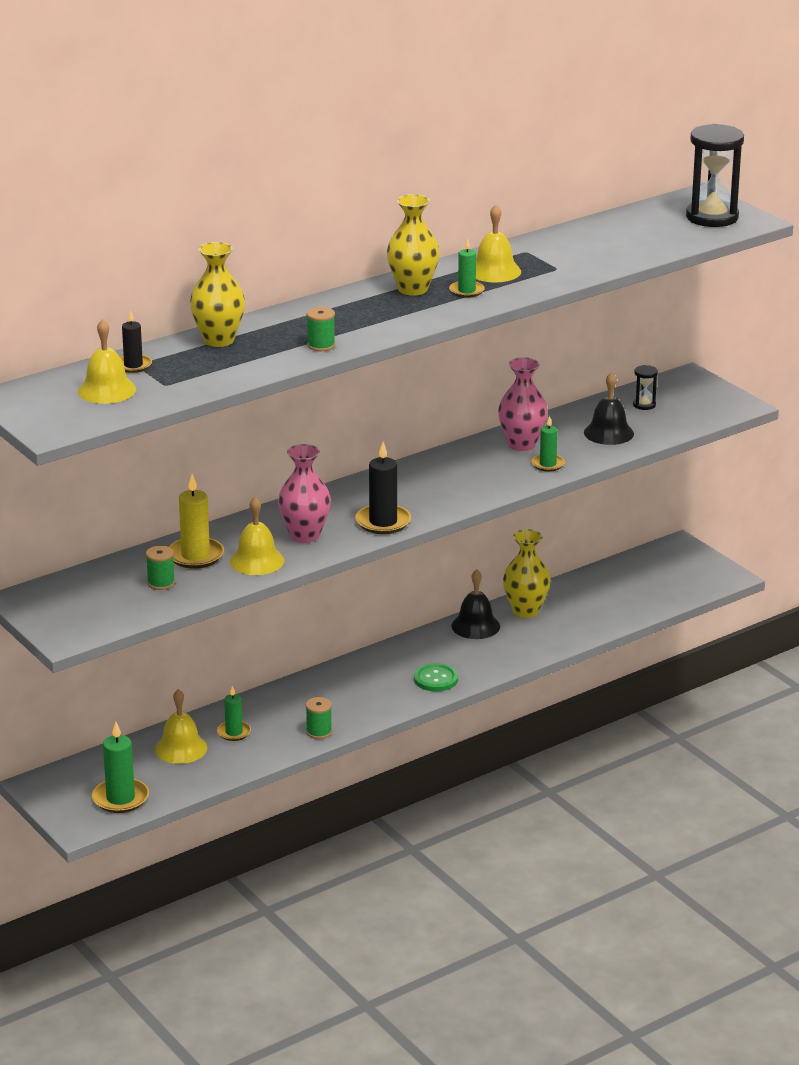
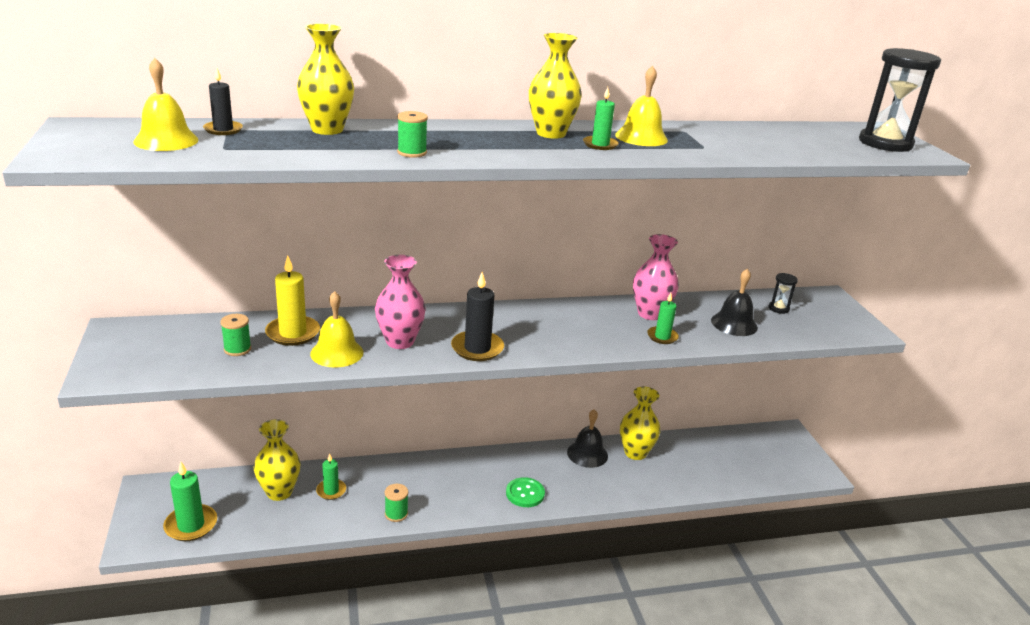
camera: 20 degrees right, 0 degrees up
yellow bell [155,689,208,764] -> yellow vase [254,419,301,501]

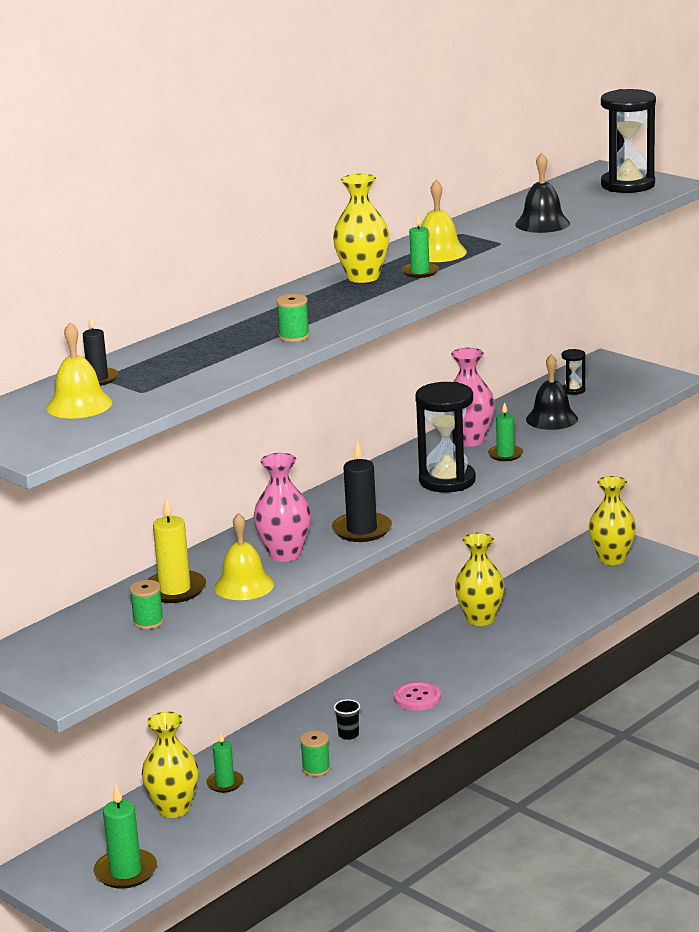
camera: 30 degrees left, 5 degrees down
yellow vase [297,24,354,135] -> yellow vase moved to [589,476,636,565]
green button [506,477,545,507] -> pink button [394,681,441,711]
black bell [567,409,608,468] -> black bell moved to [515,152,570,233]
none -> black cup [334,699,360,740]
none -> black hourglass [415,382,476,492]

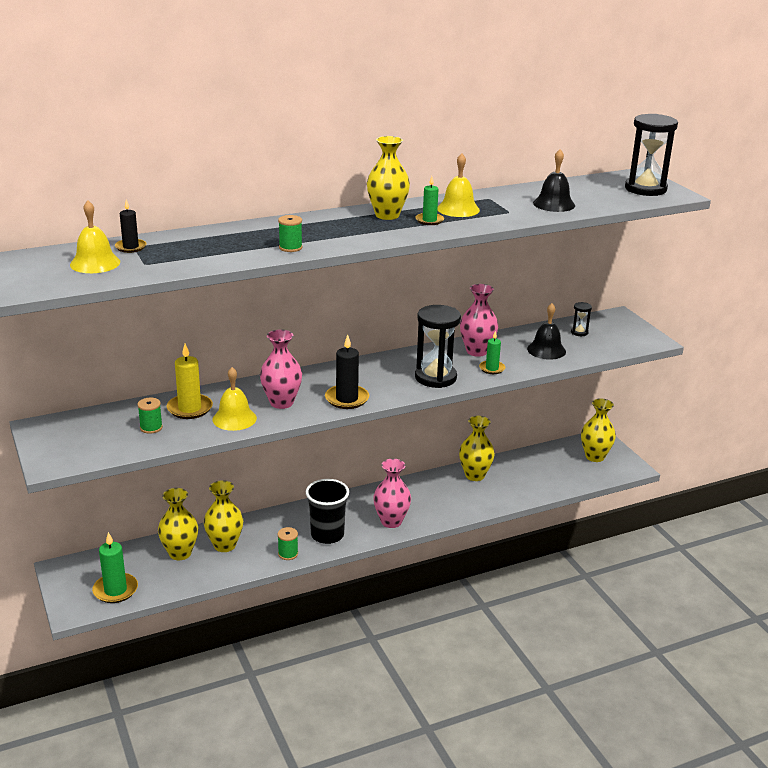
camera: 20 degrees right, 5 degrees up
green candle [206,732,244,793] -> yellow vase [204,480,243,552]
black cup [334,699,360,740] -> black cup [306,479,349,544], size x2.26
pink button [394,681,441,711] -> pink vase [373,459,411,528]

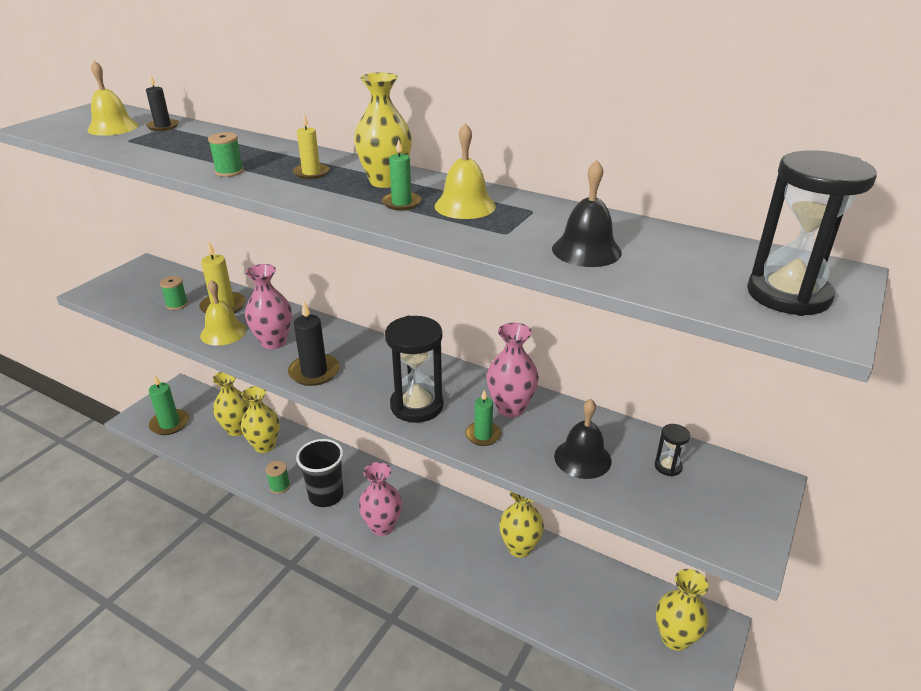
camera: 55 degrees right, 5 degrees up
none -> yellow candle [293,114,329,179]

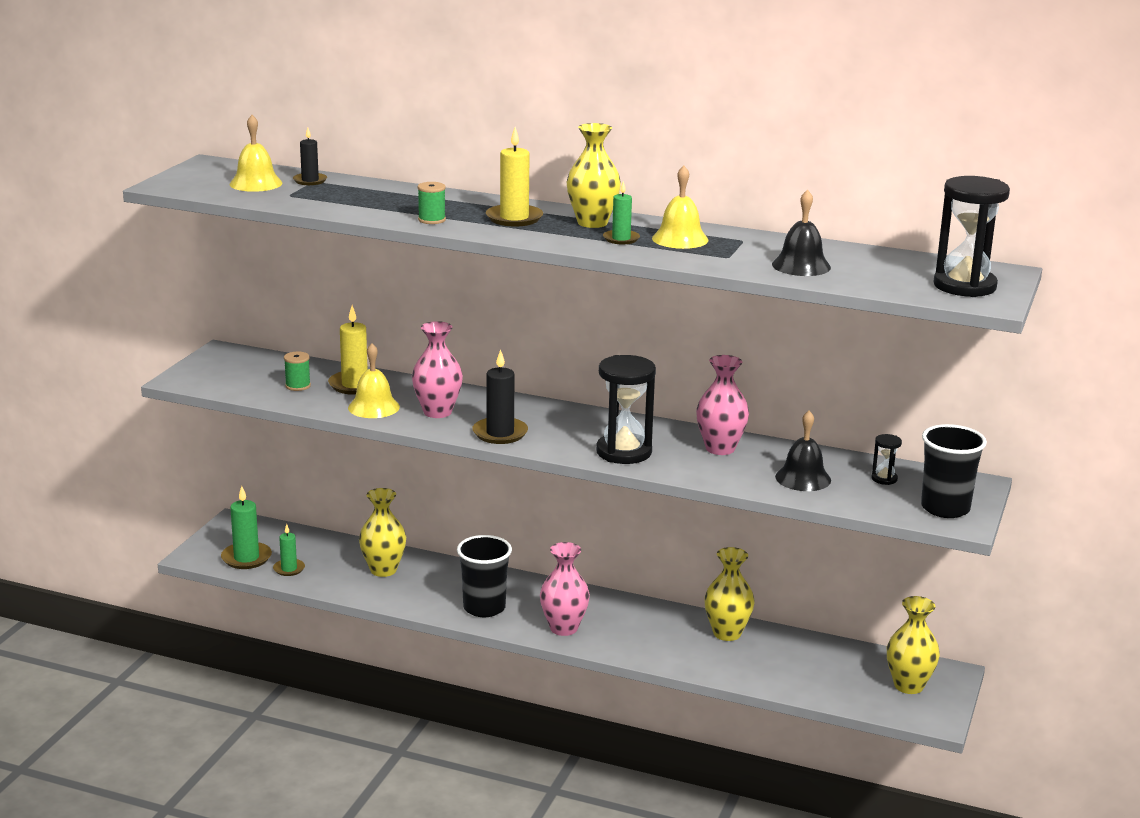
camera: 10 degrees left, 10 degrees down
yellow vase [213,372,250,436] -> none
green spool [266,461,290,494] -> none
yellow candle [293,114,329,179] -> yellow candle [486,127,543,227], size x1.60
green candle [465,390,501,446] -> green candle moved to [273,524,305,576]
none -> black cup [921,424,987,518]

